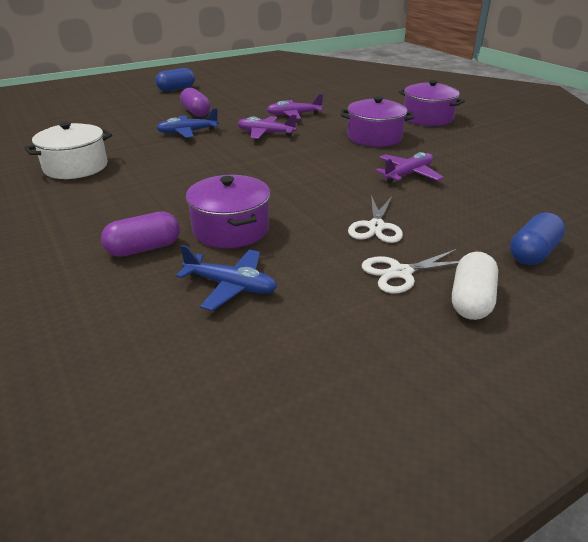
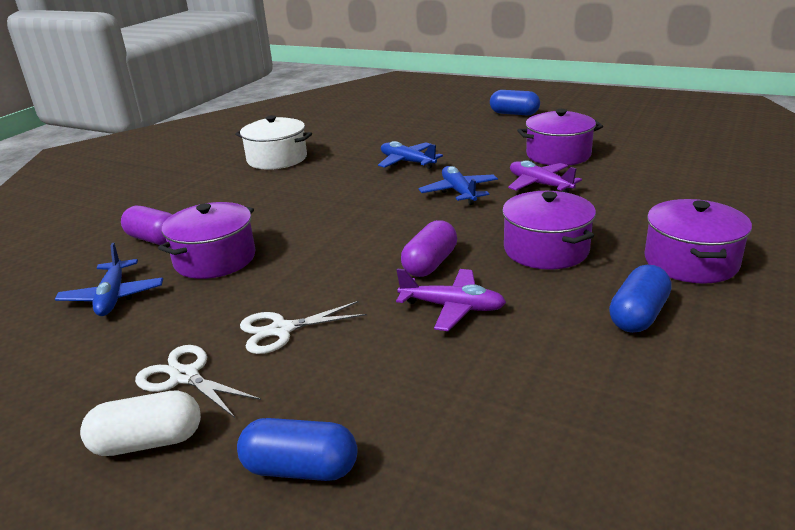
camera: 60 degrees right, 5 degrees down
purple capsule [180,88,210,117] -> purple capsule moved to [401,220,457,277]
purple plane [237,115,297,139] -> blue plane [418,166,498,205]
none -> purple pot [517,109,603,165]
none -> blue capsule [609,265,672,333]

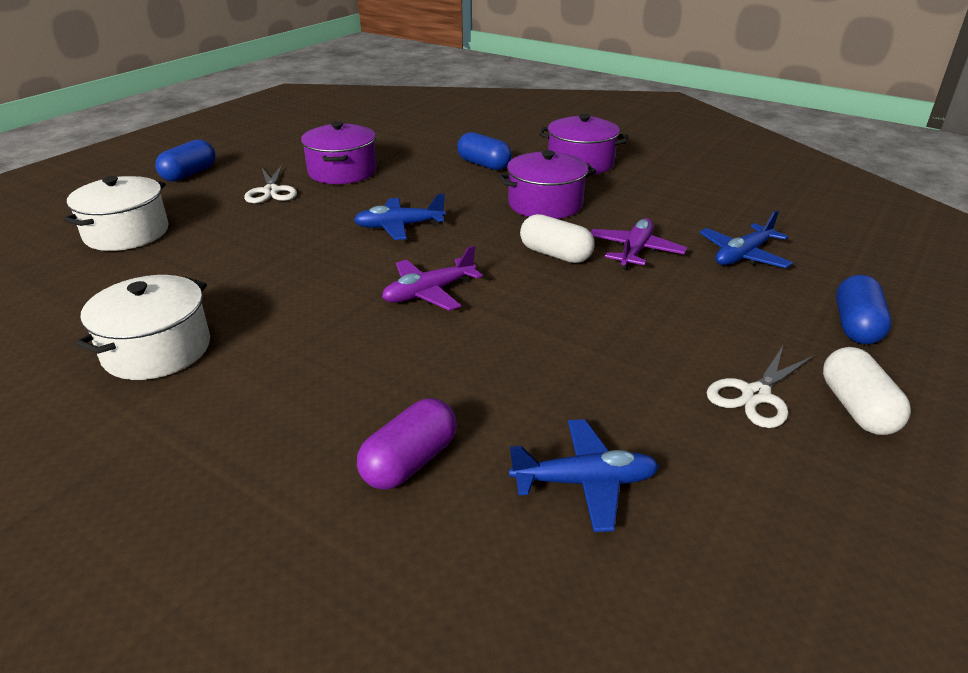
camera: 85 degrees left, 5 degrees up
purple pot [158,202,256,279] -> none
white scissors [240,301,367,354] -> white scissors moved to [244,165,297,203]
blue plane [378,141,443,169] -> blue plane moved to [699,210,793,268]
purple capsule [401,220,457,277] -> white capsule [520,214,595,263]
purple plane [508,160,582,193] -> purple plane moved to [382,246,483,311]
blue capsule [609,265,672,333] -> blue capsule moved to [457,132,512,170]
none -> white pot [63,176,169,251]

